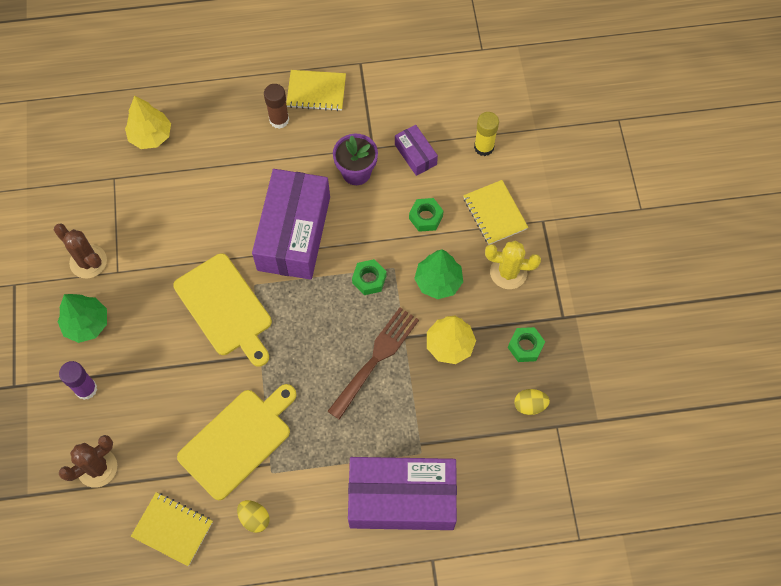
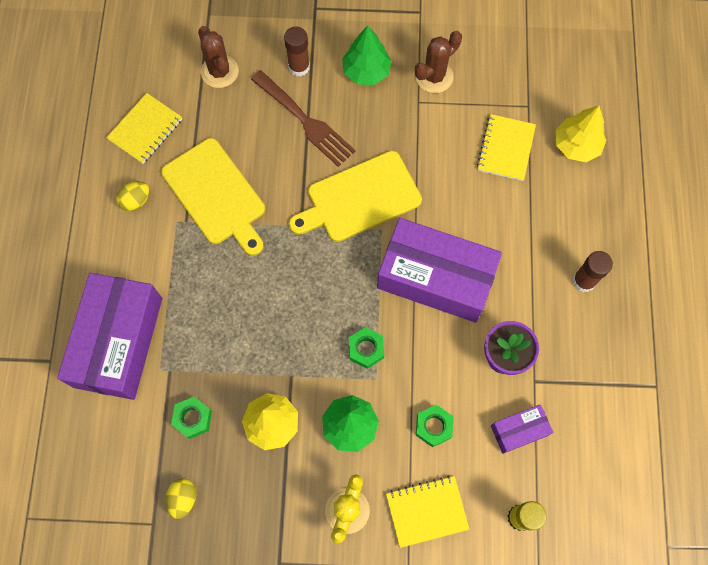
camera: 100 degrees right, 5 degrees up
purple glue stick [59,361,97,400] -> brown glue stick [284,26,310,77]
yellow notebook [286,70,346,111] -> yellow notebook moved to [477,114,536,181]
brown fork [327,307,419,420] -> brown fork moved to [251,70,356,167]
green nut [508,327,545,362] -> green nut moved to [171,397,212,439]

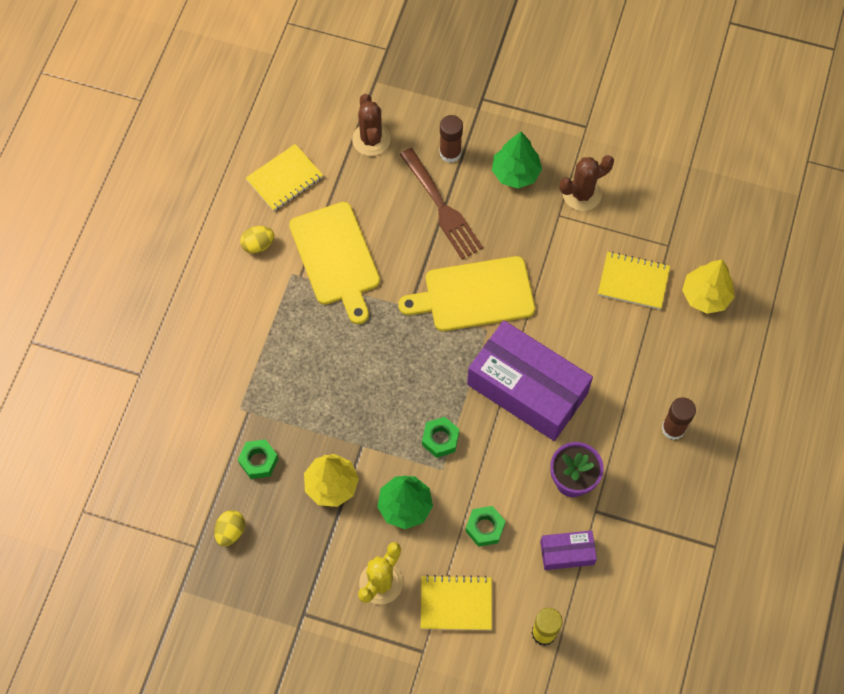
camera: 15 degrees right, 5 degrees down
purple box [57,273,162,400] -> none
yellow notebook [477,114,536,181] -> yellow notebook turned 75 degrees clockwise [598,252,670,309]

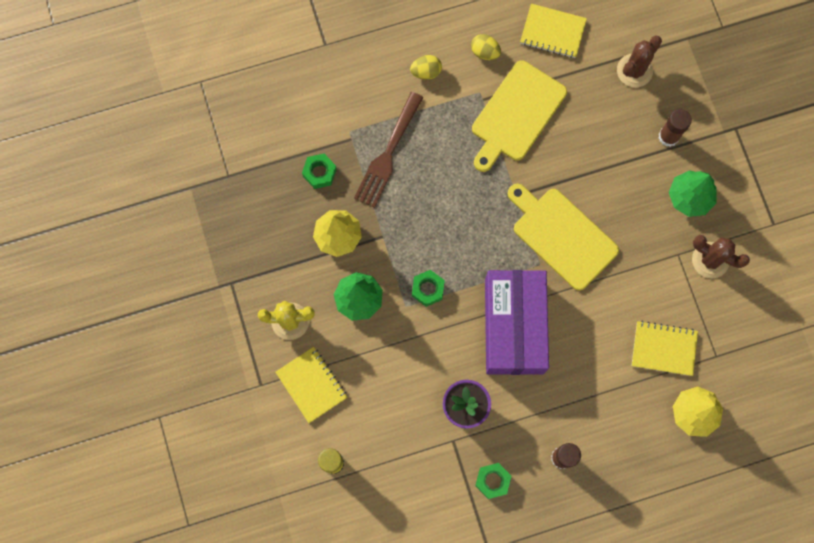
camera: 55 degrees right, 10 degrees up
yellow egg [214,510,245,546] -> yellow egg moved to [410,55,442,80]
brown fork [400,148,483,259] -> brown fork moved to [354,92,424,208]
green nut [465,506,506,547] -> green nut moved to [475,463,512,499]
purple box [540,530,597,570] -> none
yellow notebook [598,252,670,309] -> yellow notebook turned 60 degrees counterclockwise [631,321,698,376]

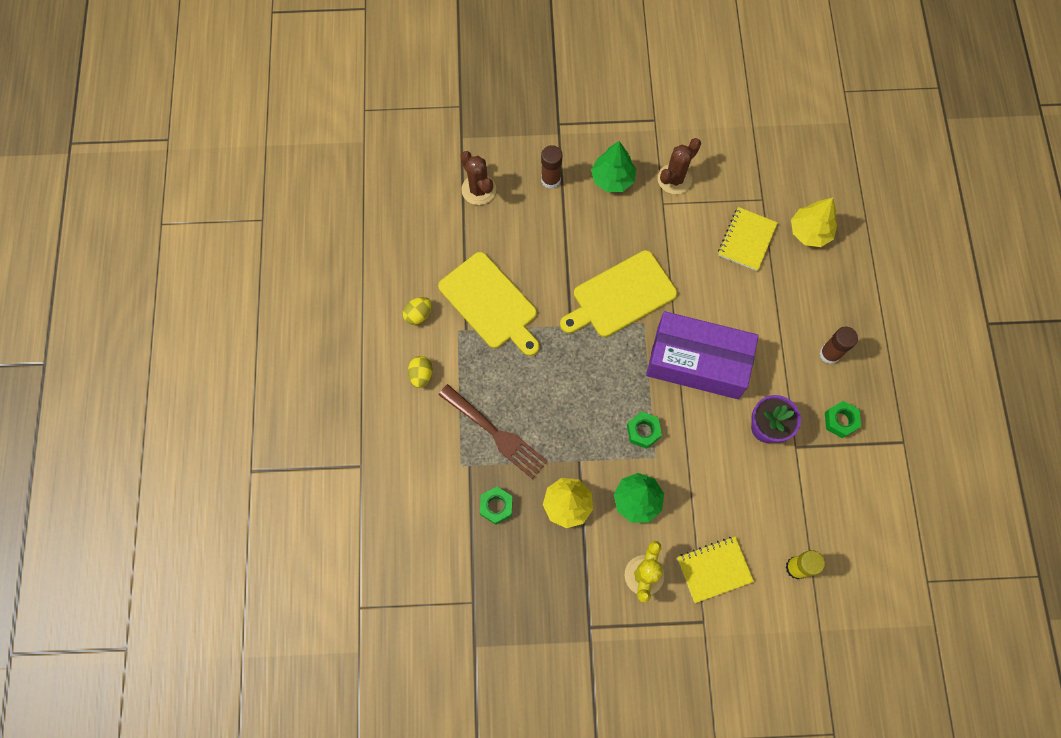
camera: 75 degrees left, 5 degrees down
yellow notebook [520,4,587,58] -> none

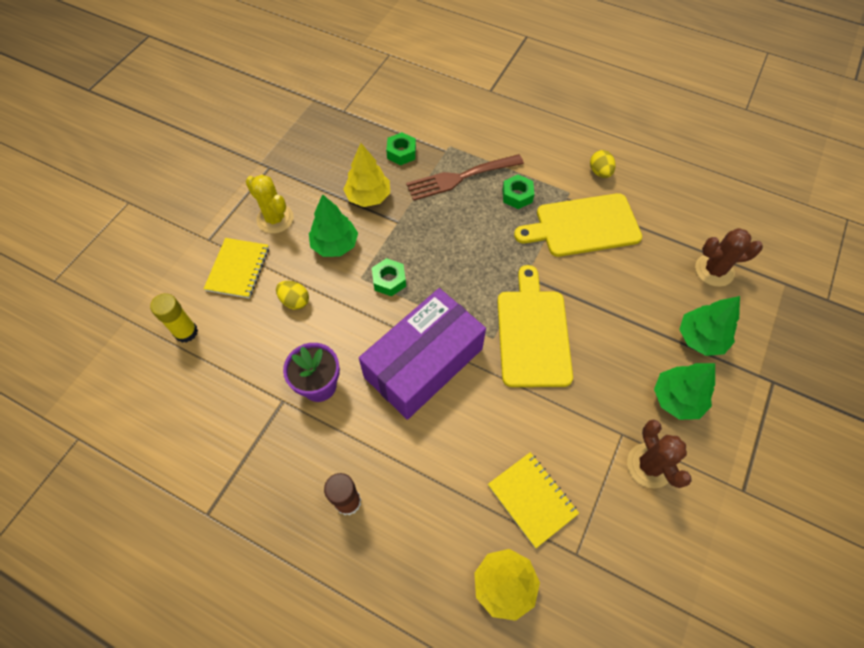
camera: 120 degrees right, 10 degrees down
yellow egg [408,356,433,388] -> yellow egg moved to [276,281,309,310]
brown glue stick [541,145,563,189] -> green tree [679,296,740,356]
green nut [825,401,861,438] -> green nut moved to [502,175,534,209]

